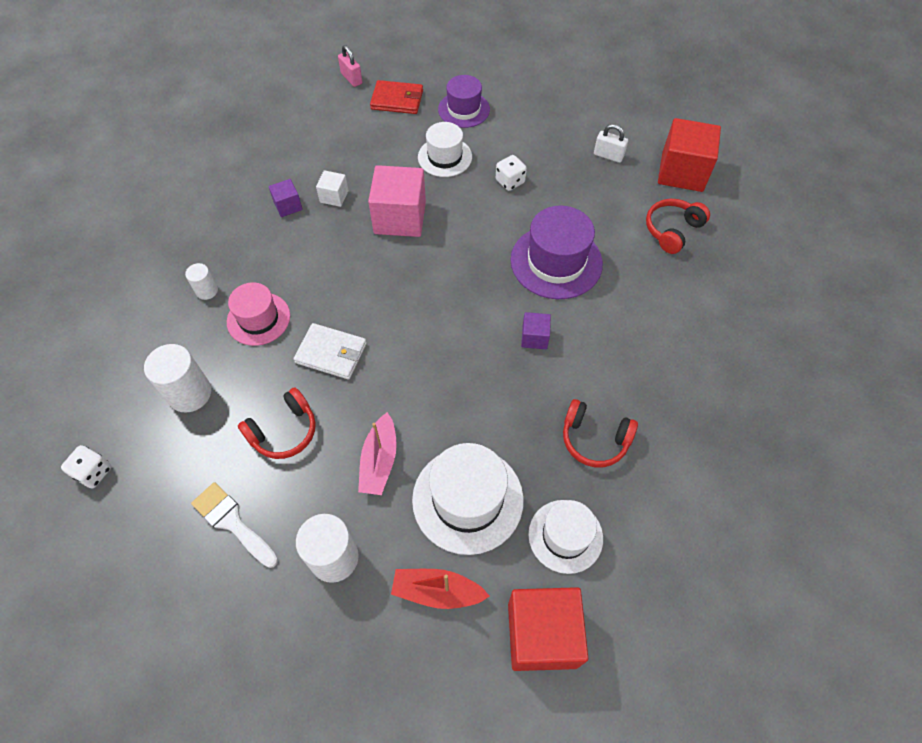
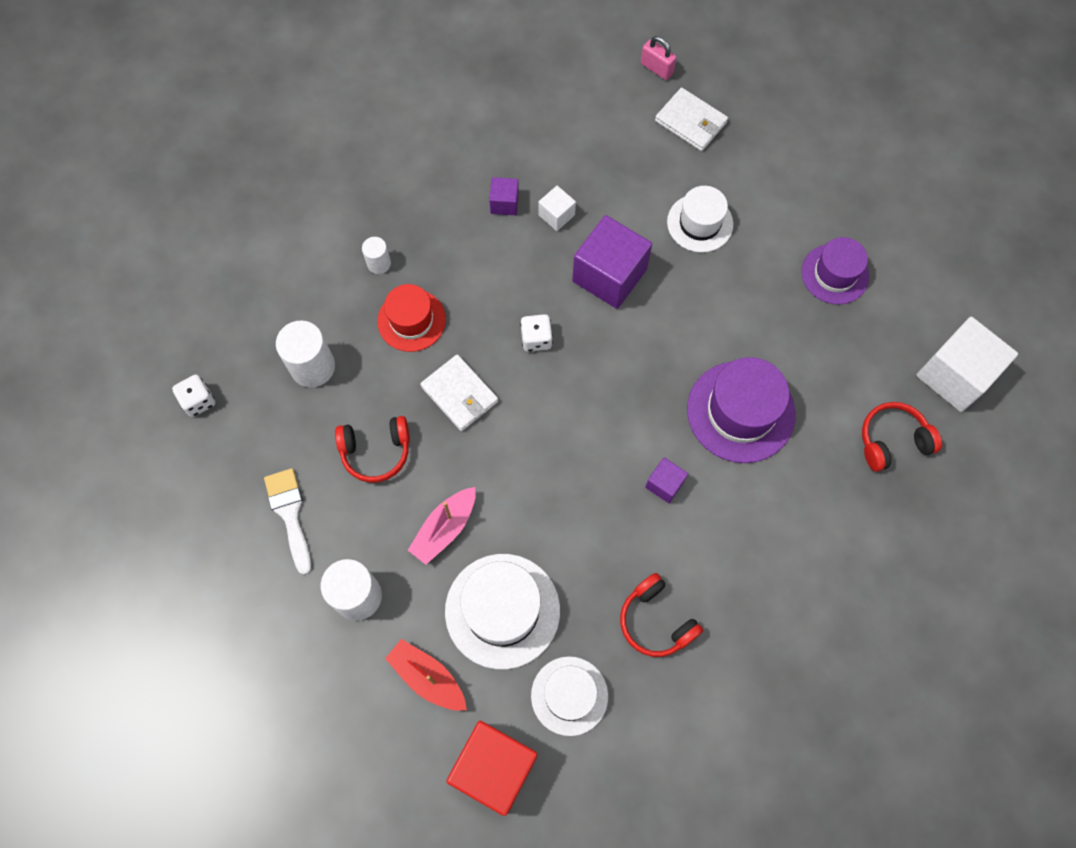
camera: 30 degrees right, 10 degrees up
pink hat [227,282,290,346] -> red hat [377,284,446,352]
pink padlock [338,45,362,87] -> pink padlock turned 45 degrees counterclockwise [641,36,676,80]
pink cube [368,165,426,237] -> purple cube [572,215,652,309]
red wallet [370,80,423,114] -> white wallet [655,88,728,151]
purple hat [438,75,490,128] -> purple hat moved to [802,237,869,305]
white dice [496,155,527,191] -> white dice moved to [520,314,553,352]
white padlock [594,124,628,163] -> none
red cube [658,118,721,192] -> white cube [916,317,1018,412]

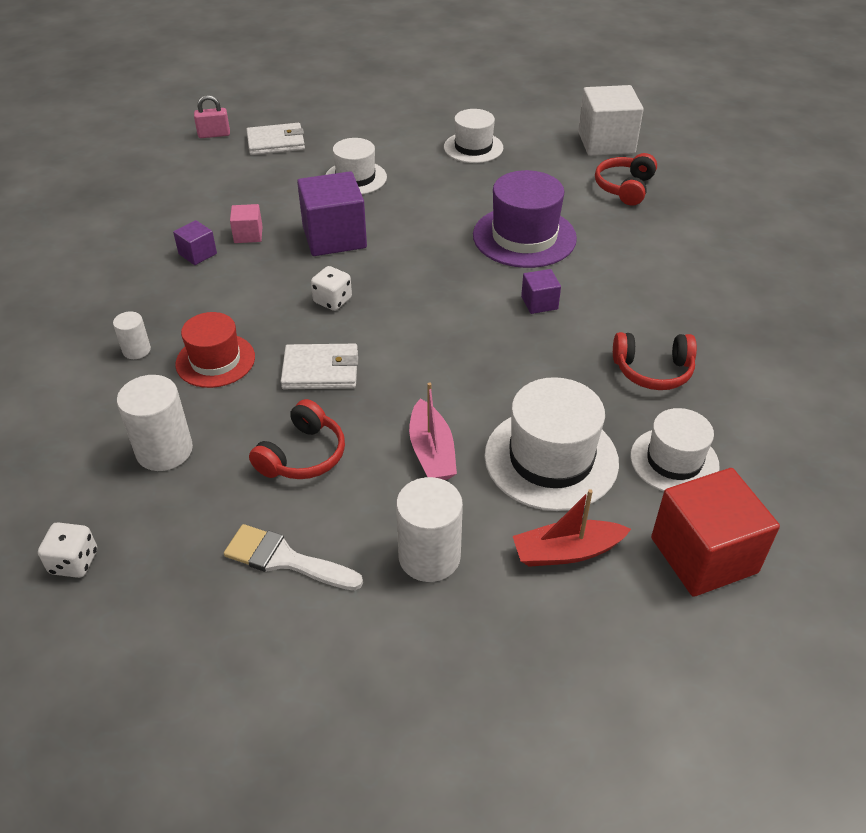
camera: 50 degrees left, 25 degrees down
white cube [538,186,576,231] -> pink cube [230,204,263,243]
purple hat [802,237,869,305] -> white hat [444,109,503,163]

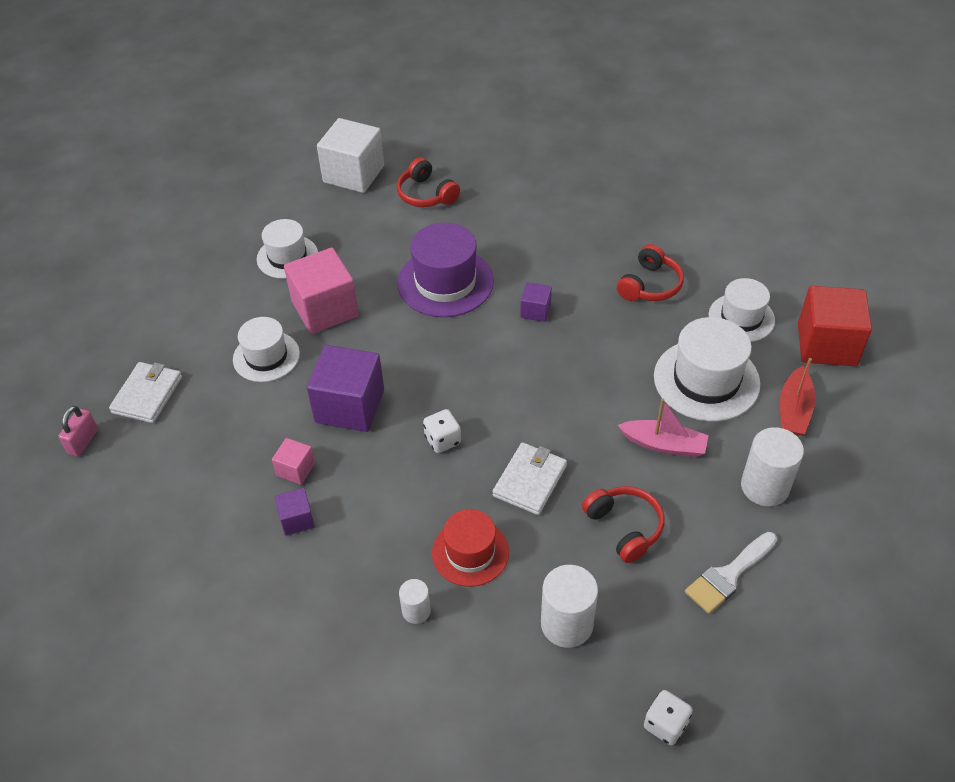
camera: 60 degrees left, 5 degrees up
none -> pink cube [284,248,359,334]

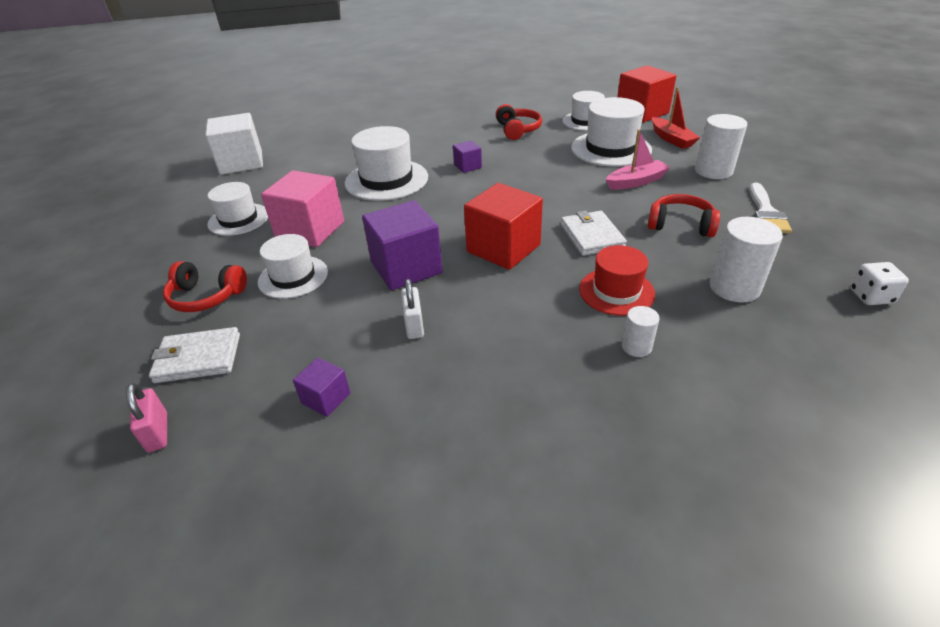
camera: 40 degrees left, 10 degrees down
white wallet [109,362,182,423] -> white wallet turned 75 degrees counterclockwise [149,327,240,383]
pink cube [272,438,315,485] -> white padlock [401,279,424,339]
purple cube [275,488,315,536] -> purple cube moved to [293,358,350,417]
red headphones [397,157,460,207] -> red headphones moved to [163,261,247,312]
purple hat [397,223,494,317] -> white hat [345,126,428,201]
white dice [423,409,461,453] -> red cube [464,183,543,270]

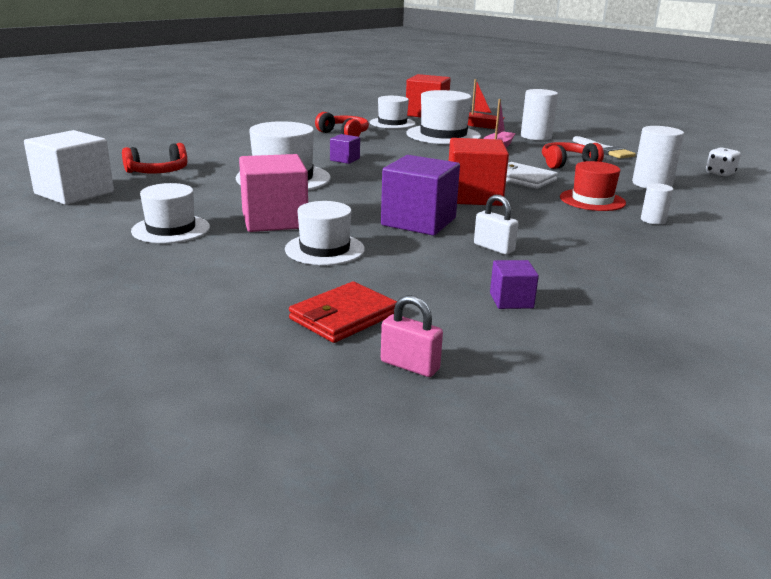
camera: 40 degrees left, 15 degrees down
white wallet [149,327,240,383] -> red wallet [289,282,397,343]
red headphones [163,261,247,312] -> red headphones moved to [122,143,188,173]

